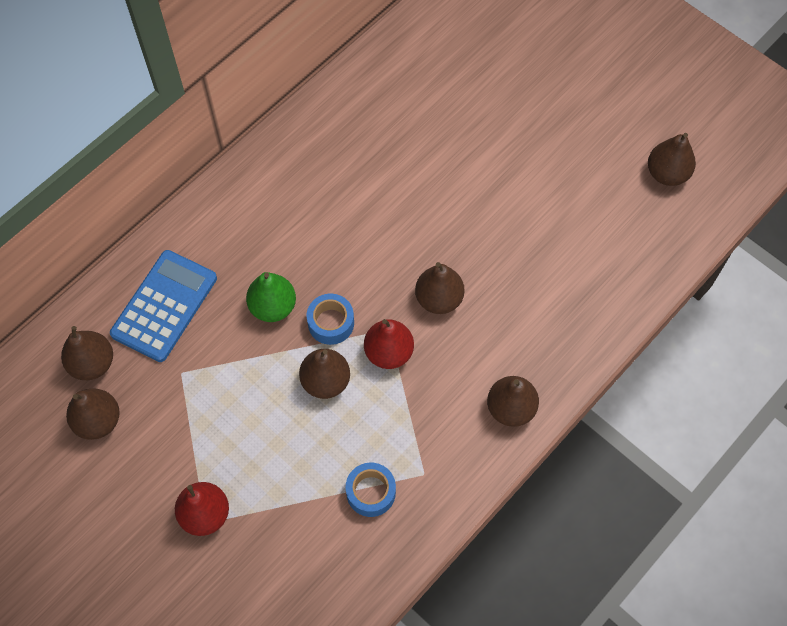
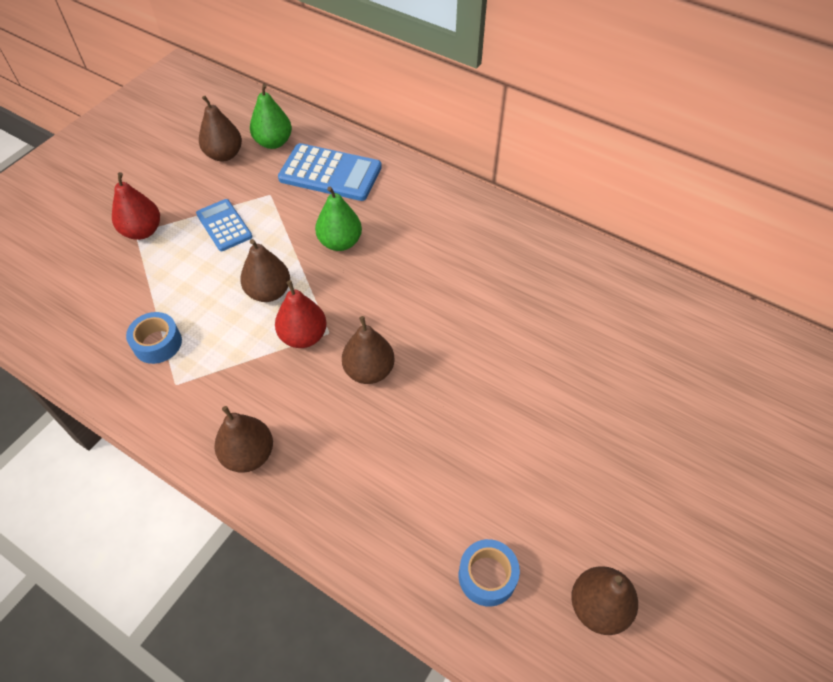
camera: 80 degrees right, 10 degrees down
brown pear [61,326,113,380] -> green pear [250,84,292,149]
blue tape [307,294,354,345] -> blue tape moved to [459,539,520,607]
none -> blue calculator [196,199,252,251]

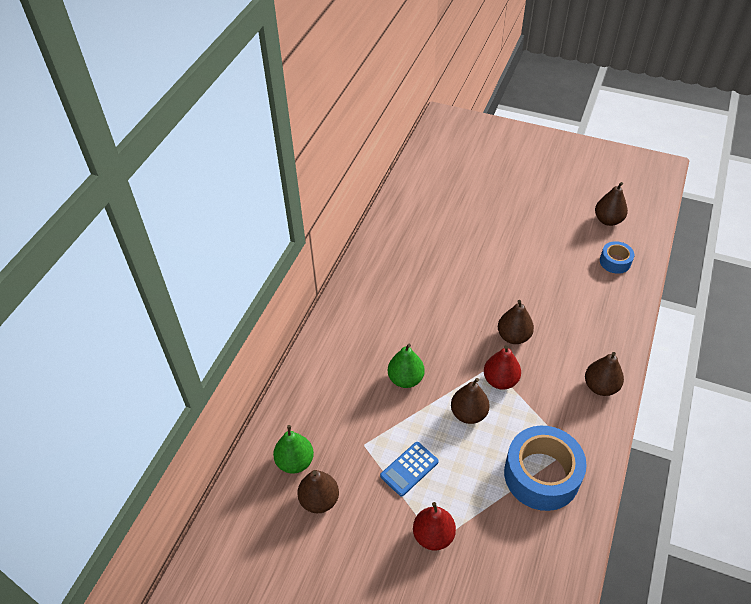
camera: 100 degrees left, 5 degrees down
blue tape [126,312,182,364] -> blue tape [504,426,587,511], size x1.97
blue calculator [278,143,382,201] -> none

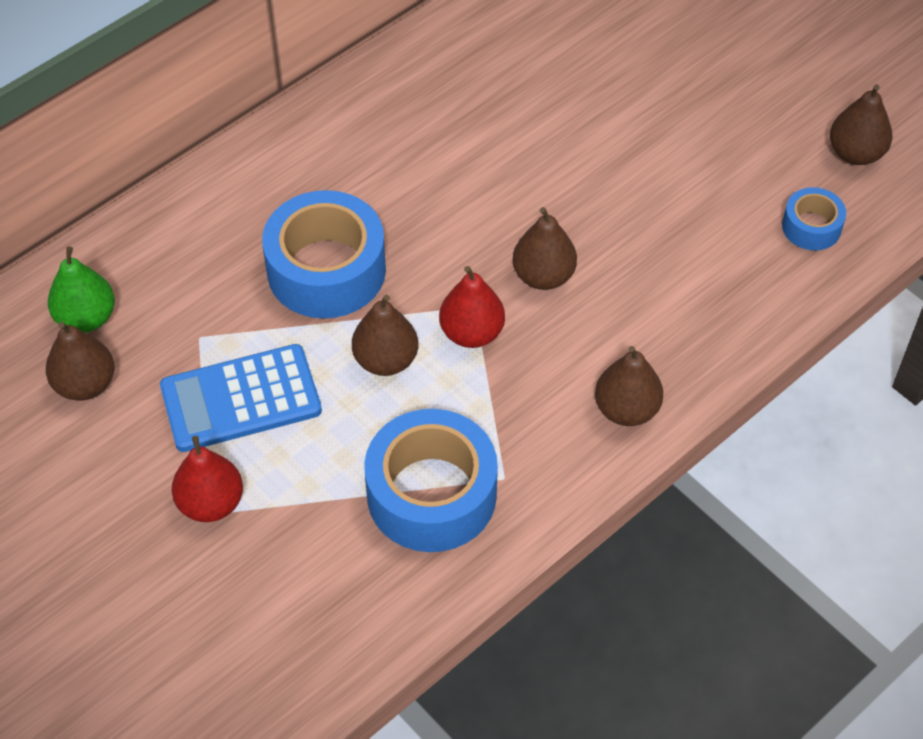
camera: 25 degrees right, 5 degrees up
blue calculator [380,442,439,497] -> blue calculator [160,344,322,452], size x1.62
green pear [388,344,425,388] -> blue tape [262,190,386,318]

